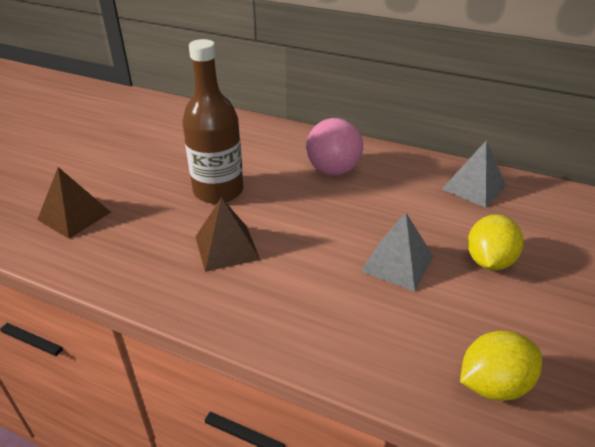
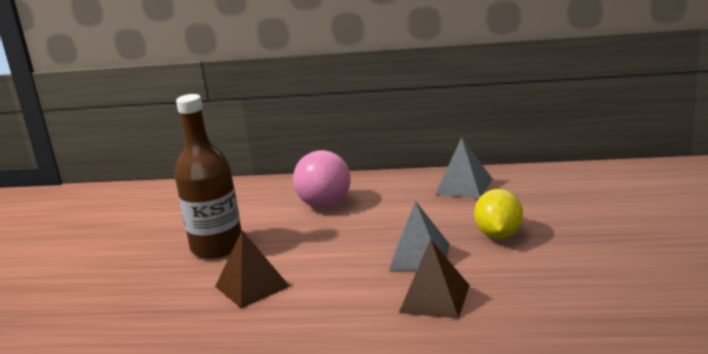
camera: 15 degrees left, 15 degrees down
brown pyramid [37,167,111,239] -> brown pyramid moved to [399,239,470,319]
yellow lemon [460,331,542,401] -> none

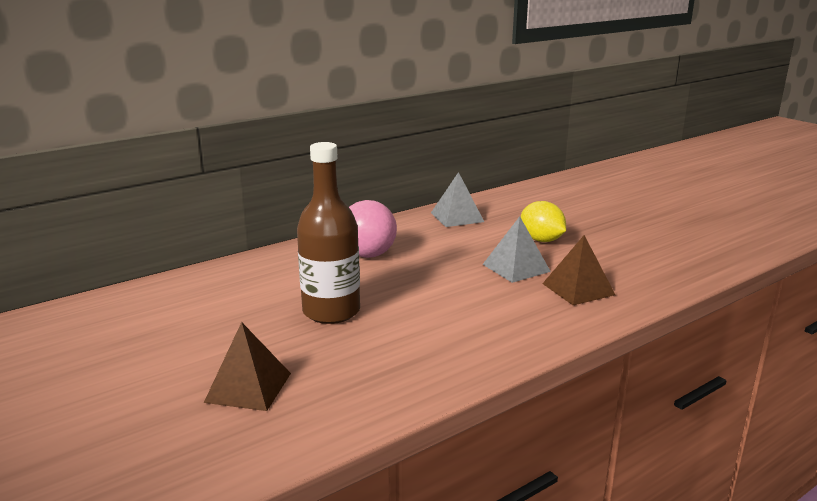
camera: 45 degrees left, 0 degrees up
brown pyramid [215,230,290,308] -> brown pyramid moved to [204,322,291,411]

